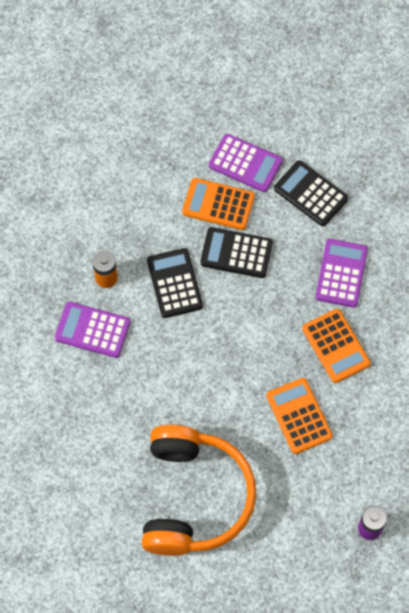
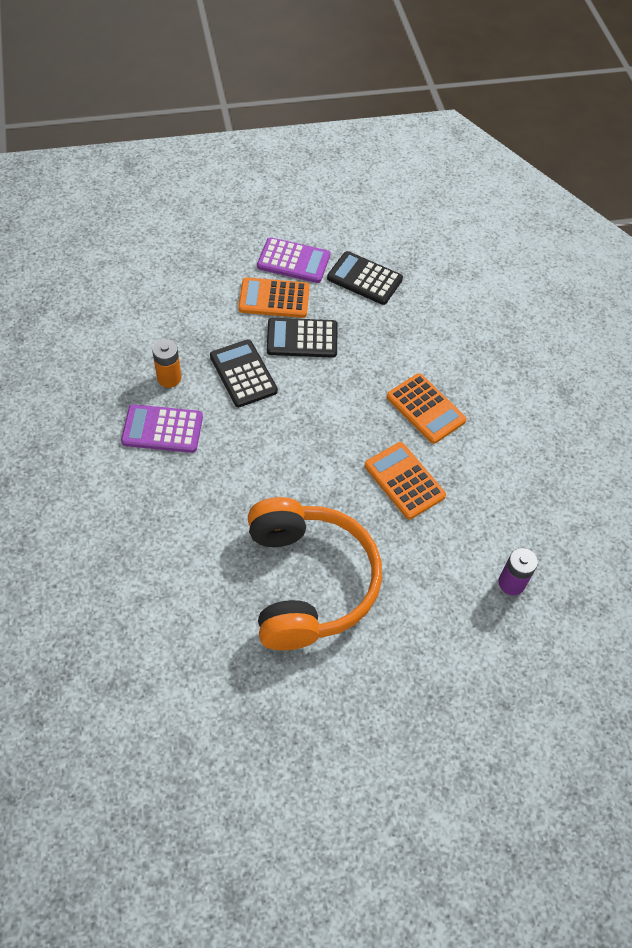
camera: 15 degrees left, 10 degrees down
purple calculator [315,239,368,308] -> none

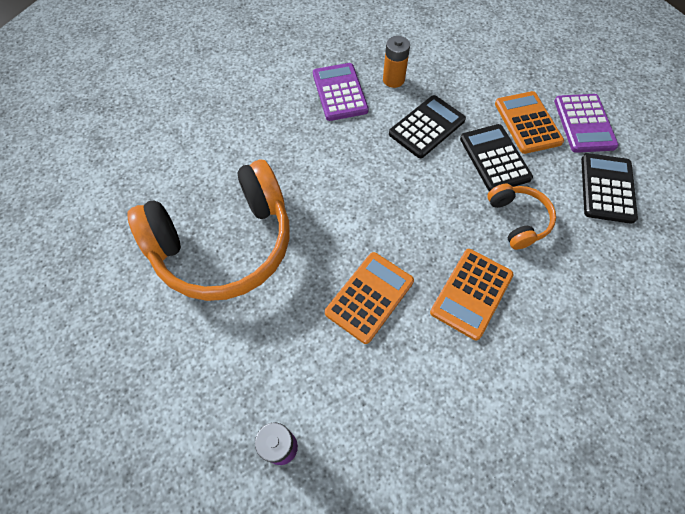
camera: 75 degrees right, 5 degrees up
none -> orange headphones [487,184,556,250]

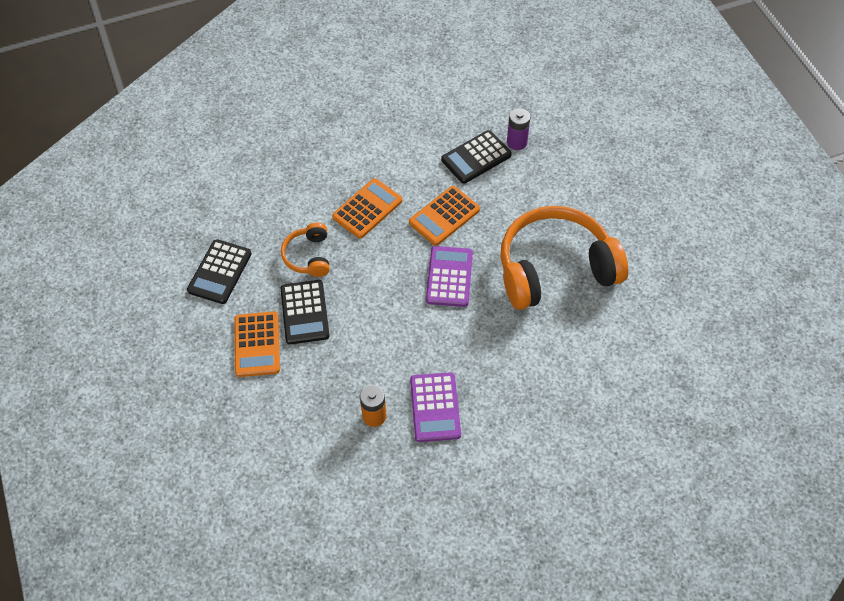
camera: 170 degrees left, 5 degrees down
black calculator [389,95,466,158] -> black calculator moved to [441,130,512,184]
purple calculator [554,94,619,153] -> purple calculator moved to [426,246,473,307]

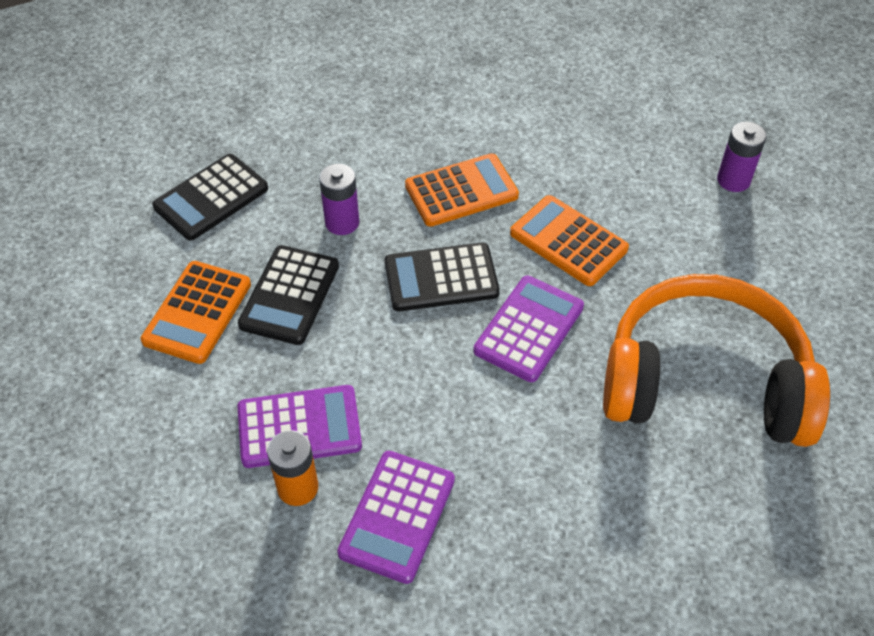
camera: 25 degrees right, 5 degrees down
orange headphones [281,222,330,277] -> purple battery [319,164,359,235]
orange calculator [409,186,480,246] -> orange calculator turned 60 degrees clockwise [510,195,629,286]
black calculator [441,130,512,184] -> black calculator moved to [385,242,500,311]
none -> purple calculator [237,385,362,468]

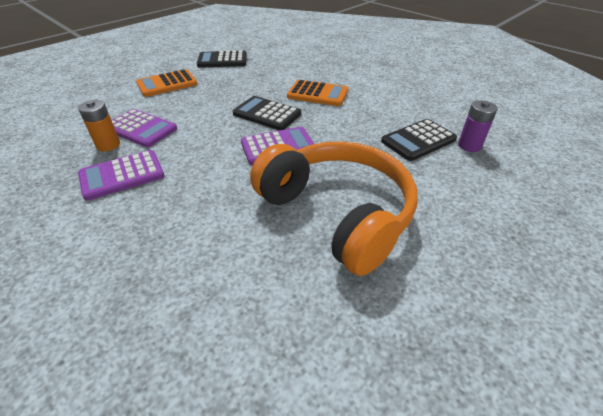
camera: 40 degrees right, 10 degrees down
black calculator [238,245,339,345] -> black calculator moved to [381,119,457,161]
purple battery [319,164,359,235] -> none
orange calculator [510,195,629,286] -> none

